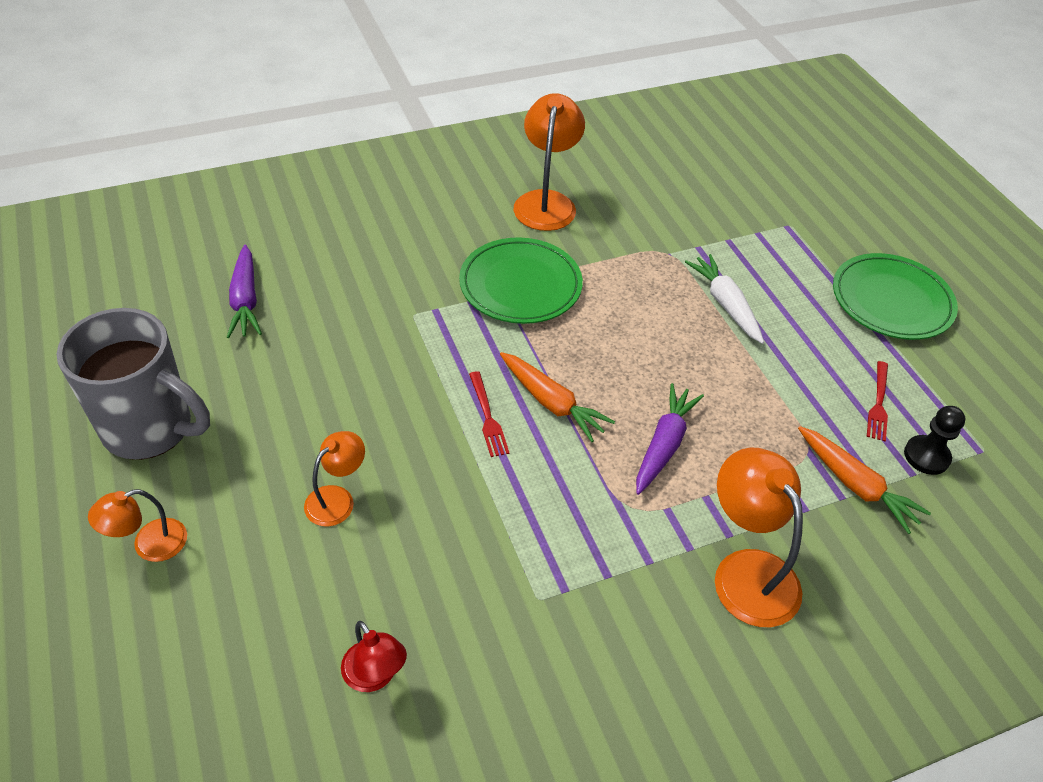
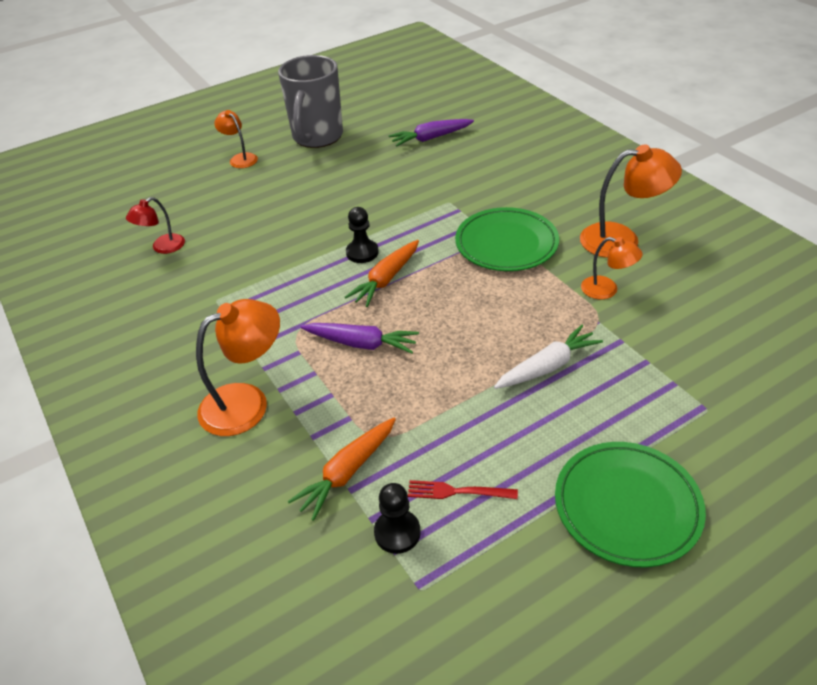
camera: 85 degrees right, 5 degrees down
orange lamp [304,431,365,527] -> orange lamp moved to [581,237,643,299]
red fork [469,371,509,457] -> black pawn [346,207,379,263]

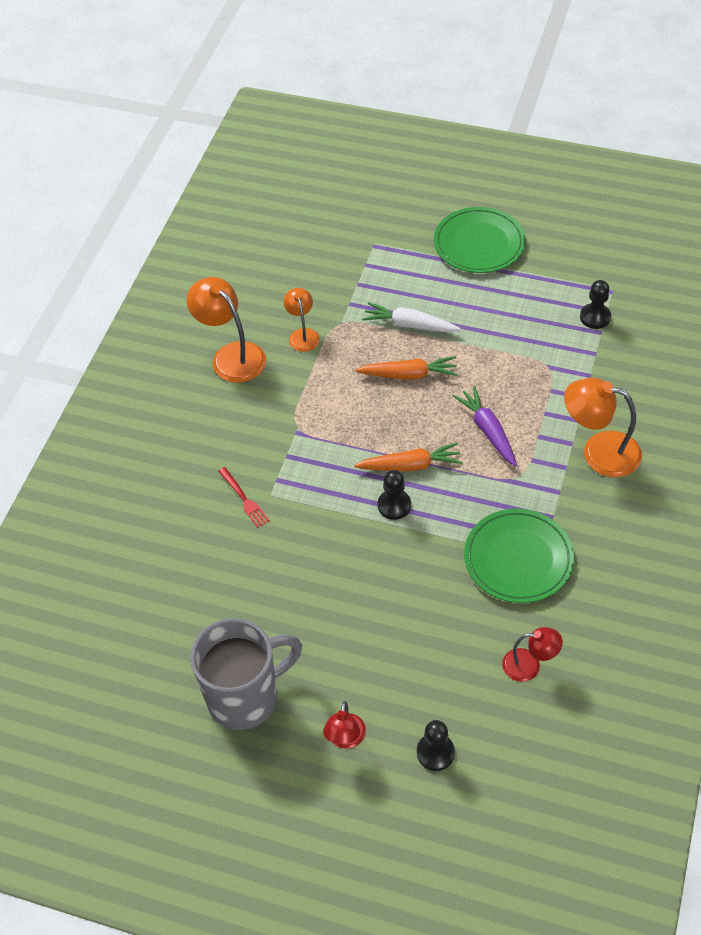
camera: 130 degrees left, 10 degrees up
orange lamp [214,110,258,168] -> red lamp [323,701,366,749]
orange carrot [287,418,396,521] -> orange carrot moved to [355,356,458,380]
purple carrot [389,119,474,147] -> none
red fork [408,480,518,499] -> red fork moved to [218,467,270,528]
green plate [455,207,559,271] -> green plate moved to [464,509,574,603]
none -> black pawn [417,720,455,771]

